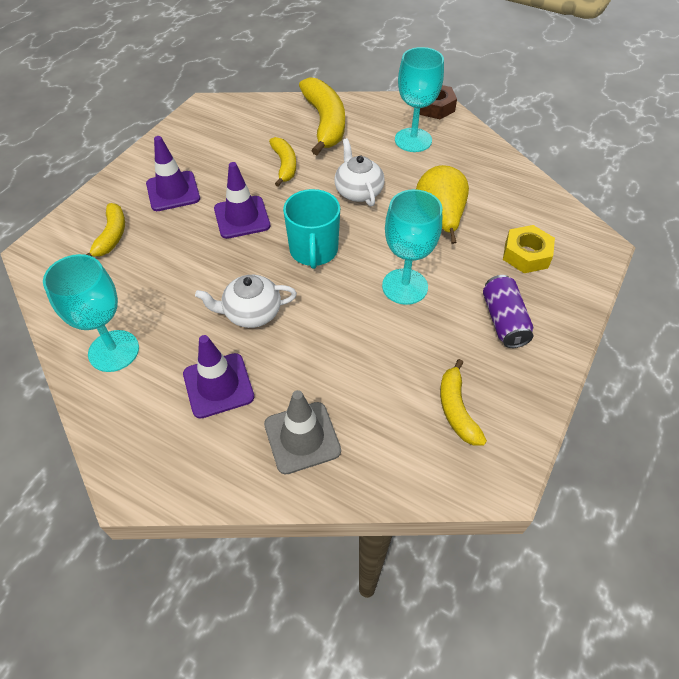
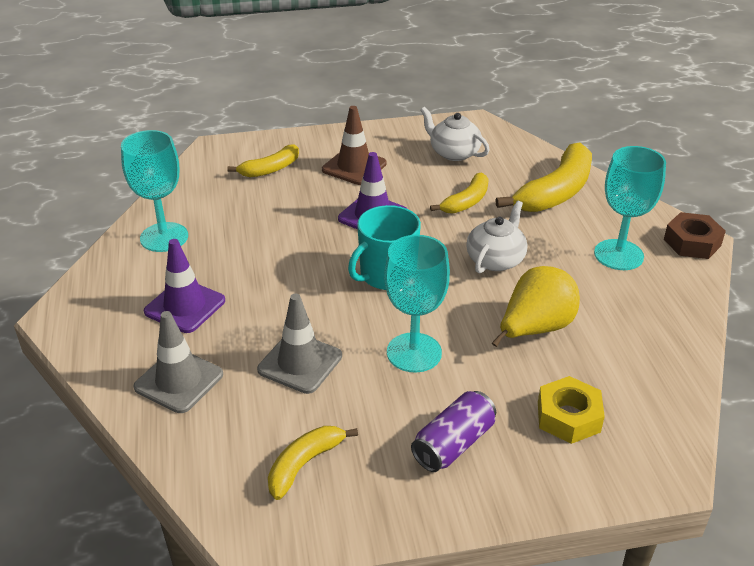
camera: 50 degrees right, 15 degrees down
purple traffic cone [146,136,200,211] -> brown traffic cone [322,106,387,185]
white teapot [195,275,297,328] -> white teapot moved to [420,107,490,161]
none -> grey traffic cone [257,294,342,394]

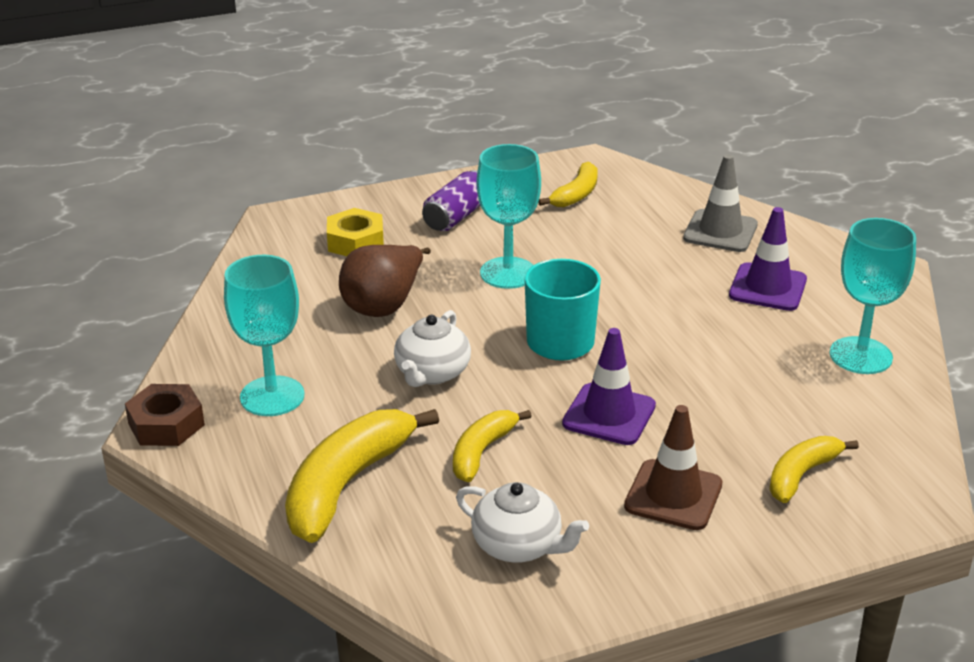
camera: 170 degrees right, 5 degrees down
grey traffic cone [257,294,342,394] -> none
yellow pear [492,266,580,347] -> brown pear [339,245,431,317]

